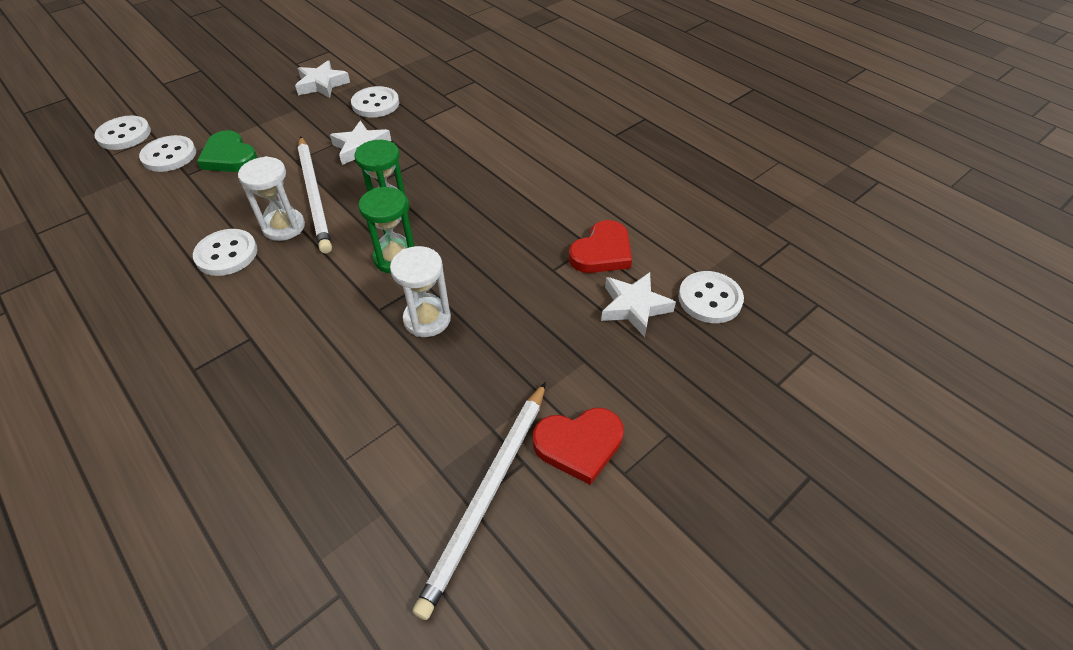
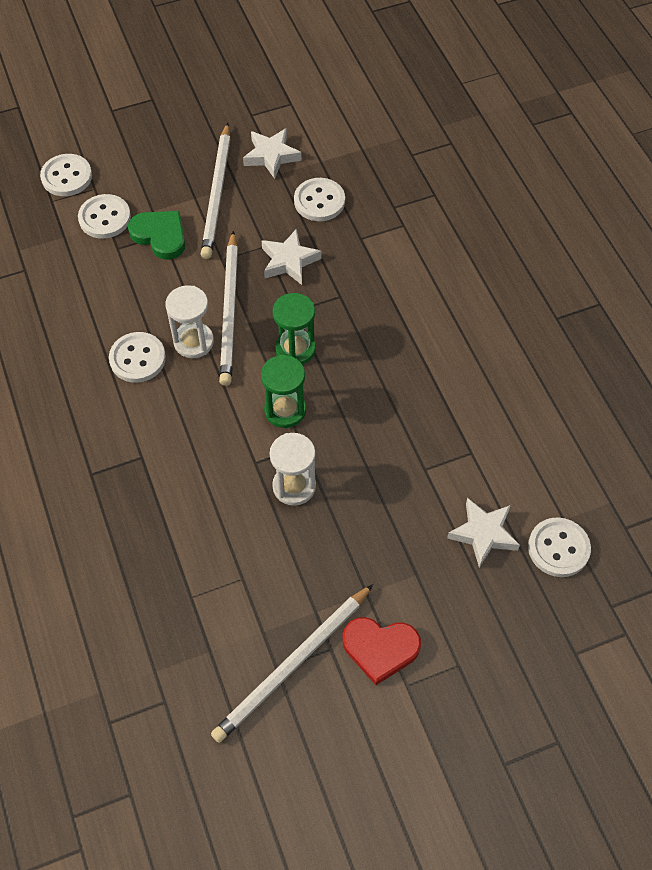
camera: 20 degrees right, 10 degrees up
green heart [197,130,258,172] -> green heart turned 150 degrees clockwise [128,211,185,260]
red heart [569,220,632,273] -> none
none -> white pencil [201,123,231,259]

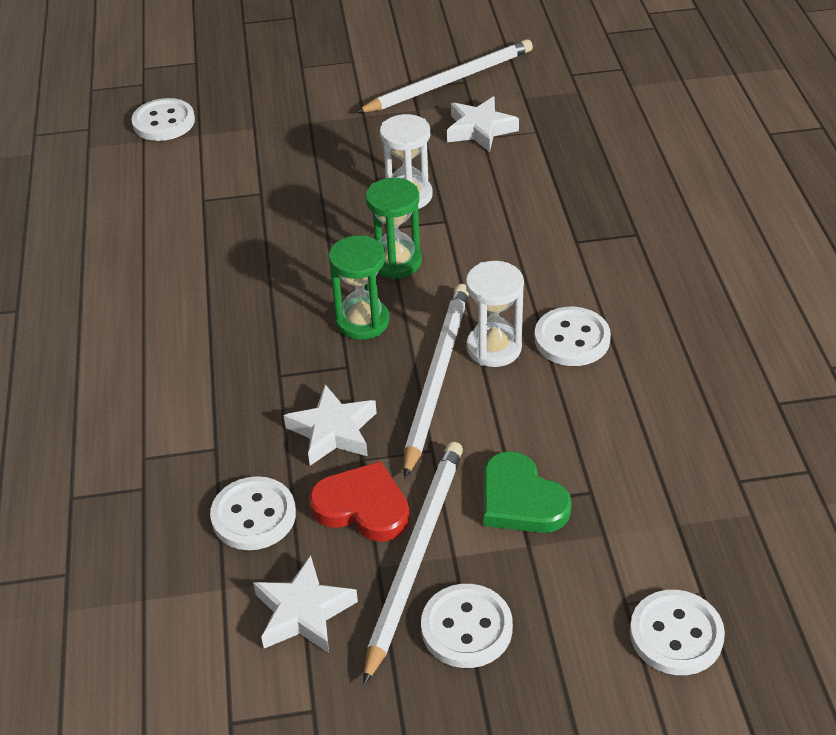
camera: 165 degrees left, 15 degrees down
white button [78,194,131,239] -> white button moved to [421,584,513,668]
red heart [342,617,421,685] -> red heart moved to [309,461,410,542]
white star [447,498,520,568] -> white star moved to [447,97,519,152]

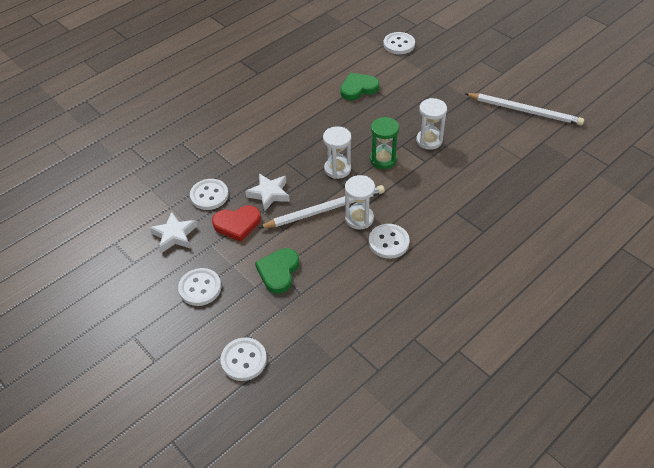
camera: 55 degrees right, 5 degrees up
red heart [309,461,410,542] -> red heart turned 90 degrees clockwise [212,205,261,242]
green hourglass [329,235,389,340] -> white hourglass [323,126,351,179]
white pencil [363,442,463,685] -> none
white star [447,97,519,152] -> none
none -> green heart [340,73,379,100]

